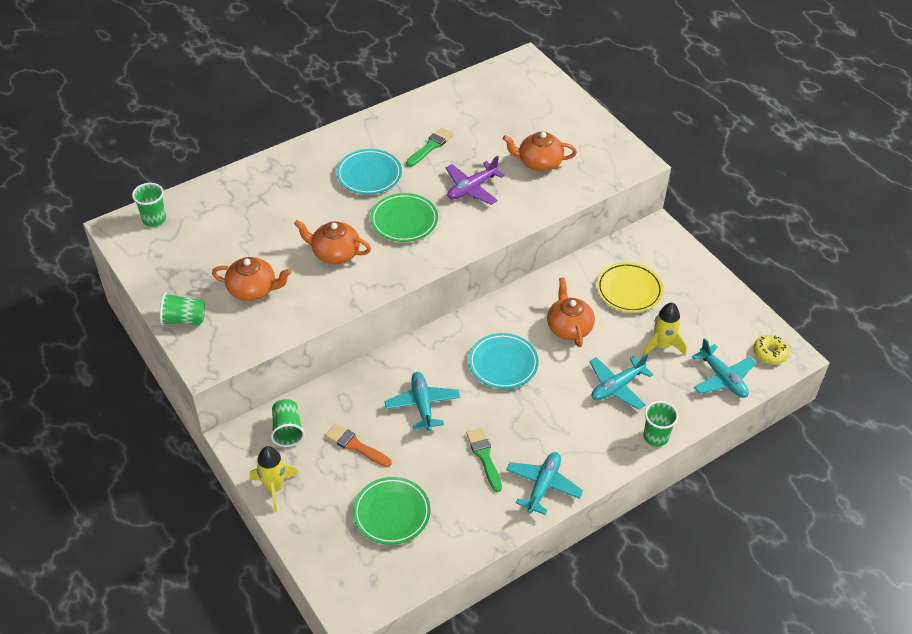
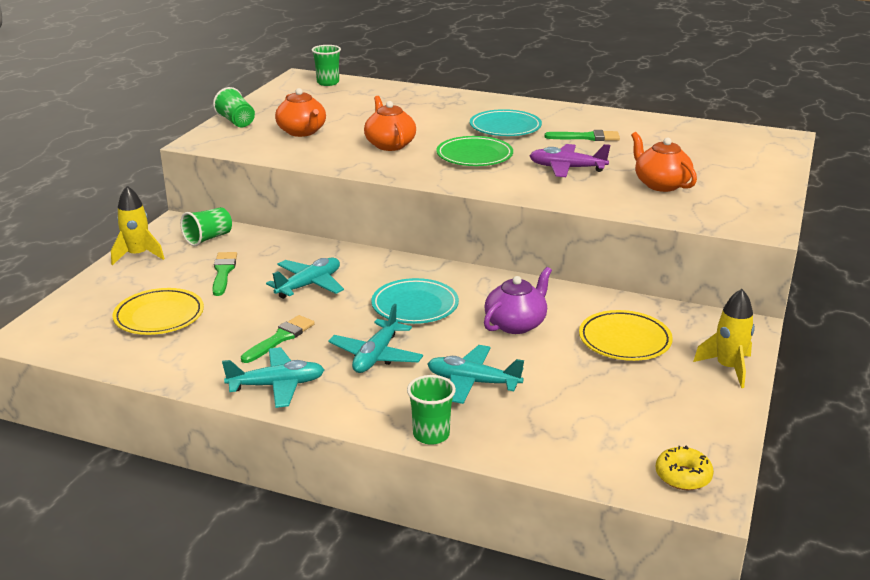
camera: 55 degrees right, 20 degrees down
orange brush [325,424,392,467] -> green brush [212,252,237,296]
green plate [353,477,431,545] -> yellow plate [112,288,204,335]
orange teapot [547,277,595,347] -> purple teapot [484,267,552,334]
yellow rocket [642,303,687,356] -> yellow rocket moved to [693,289,755,388]
turquoise plane [692,338,756,398] -> turquoise plane moved to [328,304,423,373]

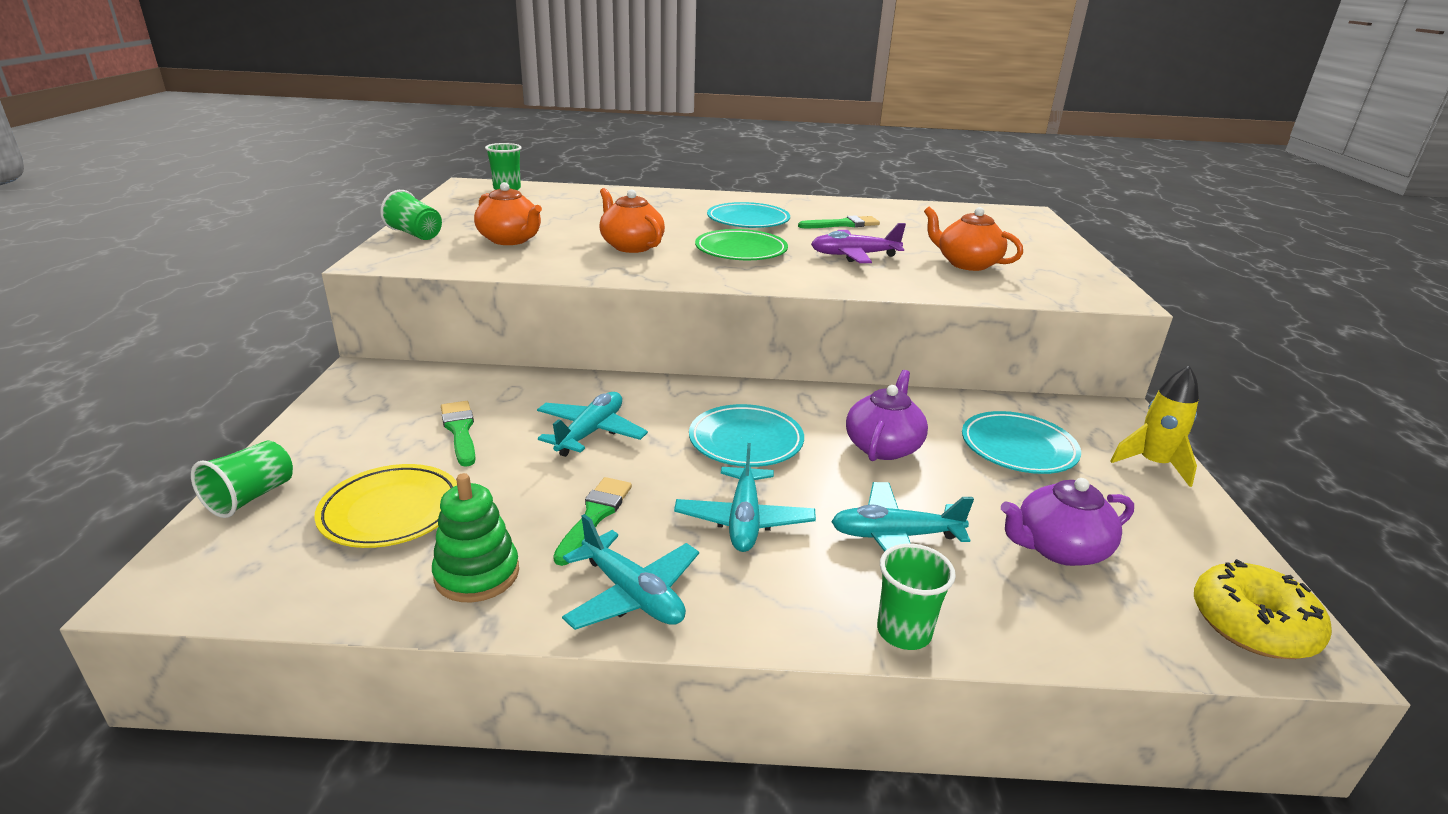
camera: 20 degrees left, 0 degrees up
yellow rocket [111,186,165,265] -> none
green cup [180,207,232,246] -> green cup moved to [191,440,293,518]
turquoise plane [222,347,325,408] -> turquoise plane turned 75 degrees clockwise [562,514,699,630]
yellow plate [579,310,673,361] -> turquoise plate [962,411,1081,474]
yellow donut [656,445,714,490] -> yellow donut [1194,559,1332,659], size x1.51
none -> green stacking toy [432,473,519,602]
none -> purple teapot [1001,478,1134,566]

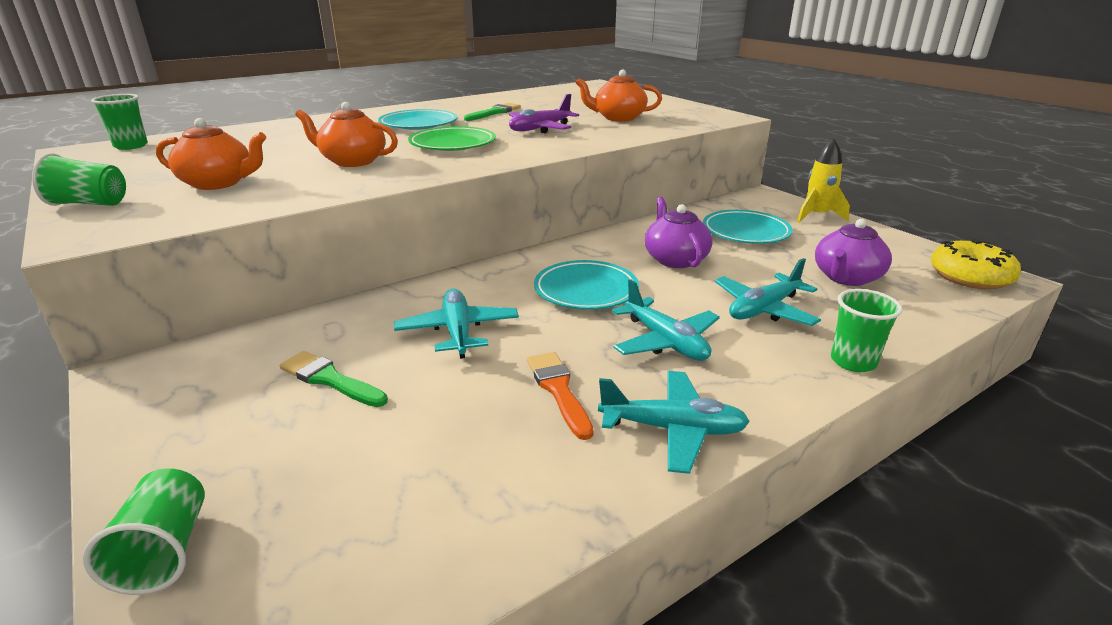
camera: 35 degrees left, 0 degrees up
yellow plate [314,464,457,548] -> none
green stacking toy [432,473,519,602] -> none
green brush [553,477,632,566] -> orange brush [527,352,594,440]

